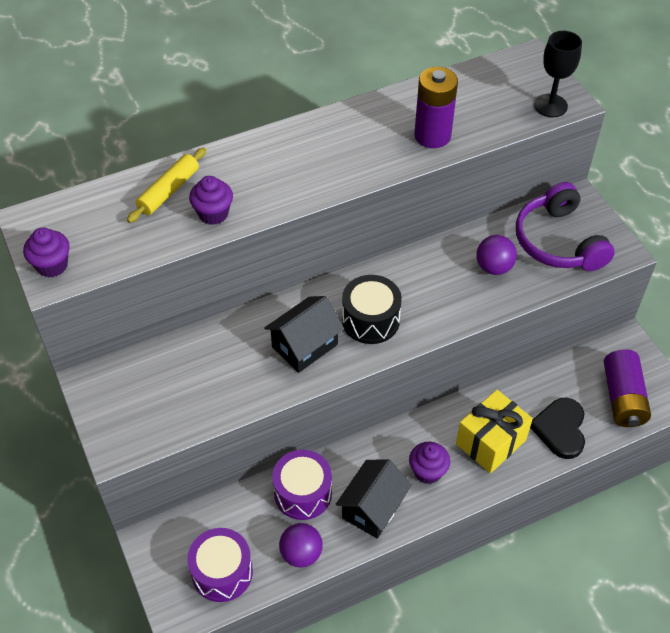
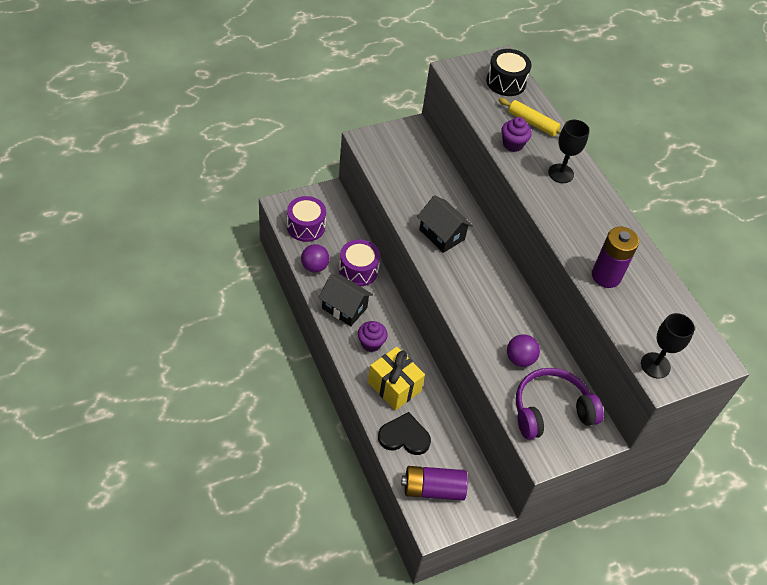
camera: 85 degrees right, 0 degrees up
purple cupcake [23,227,70,277] -> none
black drum [342,275,402,344] -> black drum moved to [486,49,532,96]
none -> black goblet [548,120,589,183]

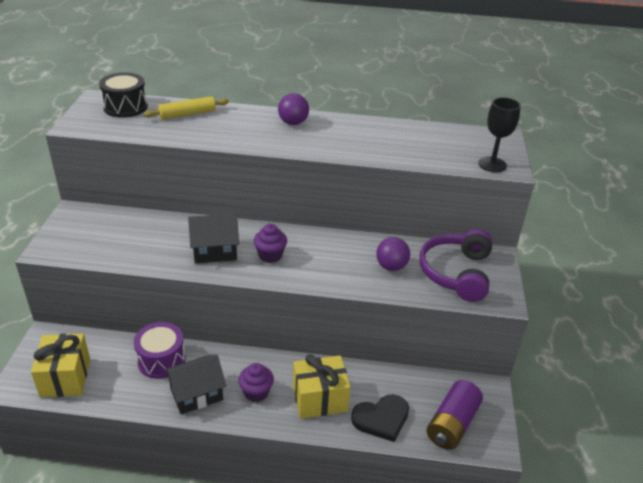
camera: 55 degrees left, 15 degrees down
purple drum [287,196,326,242] -> yellow gift [31,333,90,397]
purple ball [301,244,329,273] -> purple ball moved to [278,93,309,125]
black heart [378,412,431,455] -> black heart turned 150 degrees counterclockwise [351,394,409,442]
purple cupcake [501,117,532,152] -> purple cupcake moved to [254,224,287,263]
black goblet [548,120,589,183] -> none
purple battery [592,227,639,288] -> none

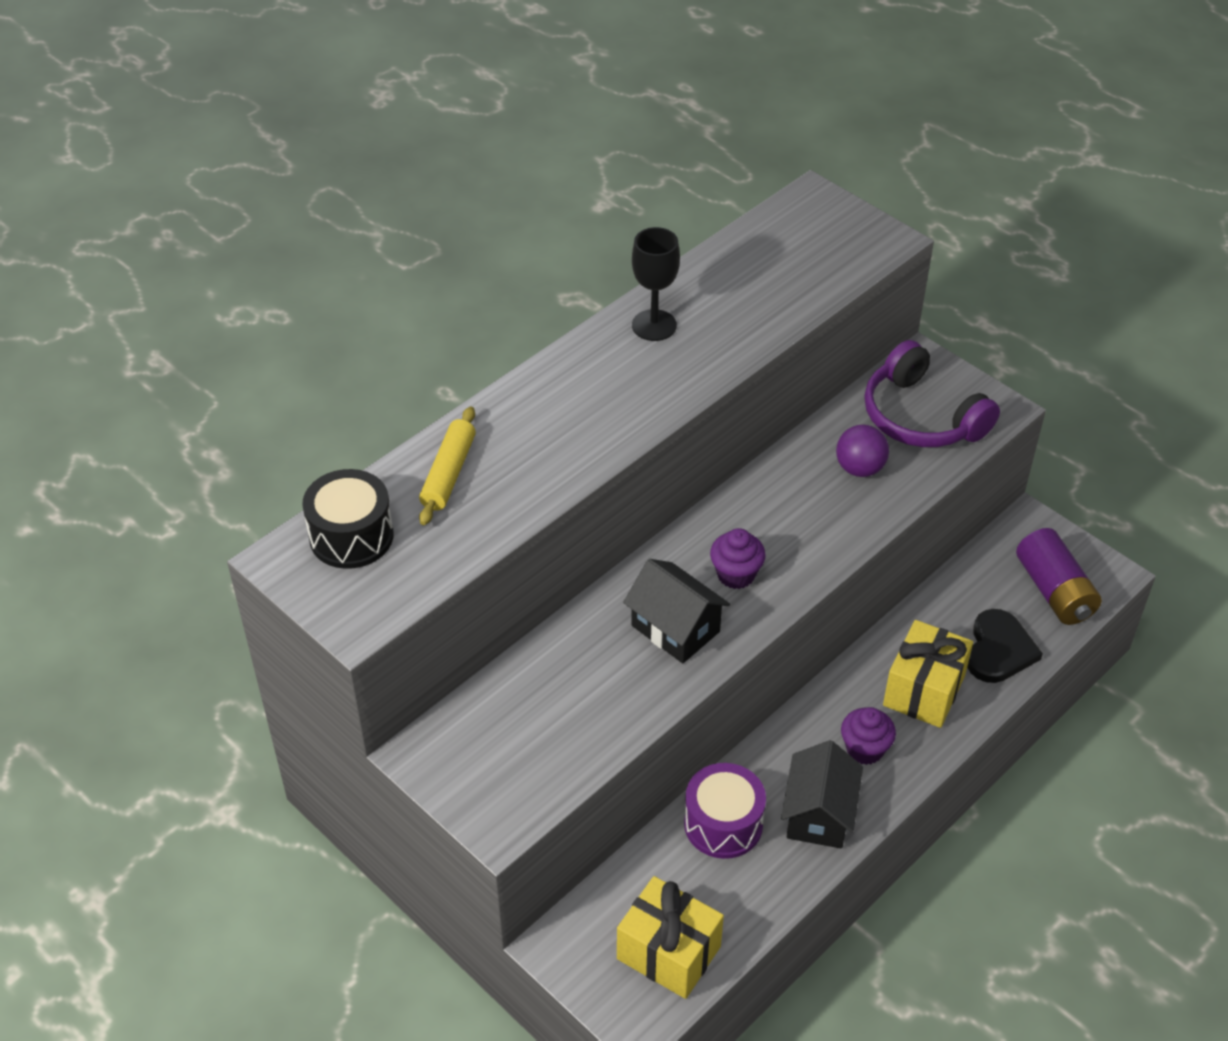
camera: 50 degrees left, 10 degrees up
black house [188,214,239,263] -> black house turned 75 degrees counterclockwise [623,559,730,663]
purple ball [278,93,309,125] -> none
black goblet [478,97,521,172] -> black goblet moved to [632,227,680,341]

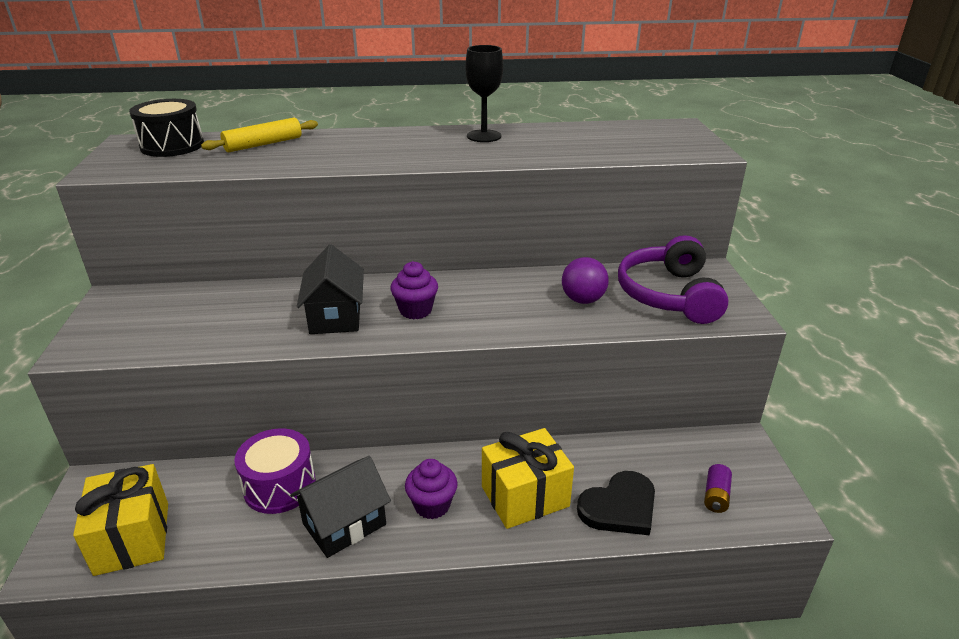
camera: 40 degrees right, 15 degrees down
purple battery [1016,528,1102,625] -> purple battery [704,464,732,513], size x0.49

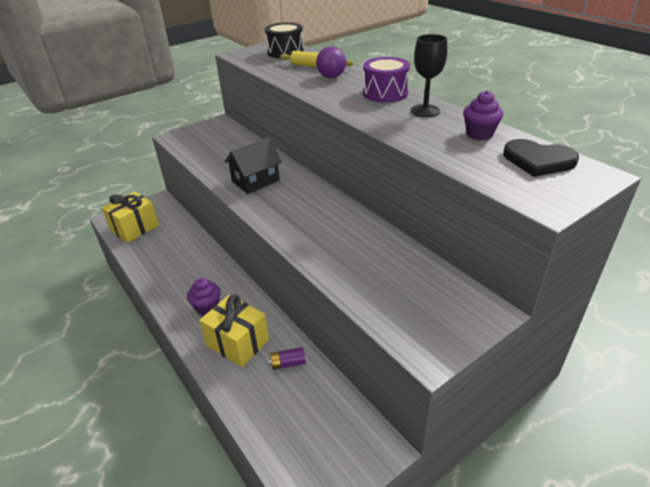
camera: 60 degrees right, 5 degrees up
purple drum [234,428,316,514] -> purple drum moved to [363,57,410,103]
black house [290,456,391,558] -> none
purple cupcake [390,261,438,319] -> purple cupcake moved to [463,91,503,140]
purple ball [562,257,609,304] -> purple ball moved to [316,46,346,78]
black heart [577,471,655,536] -> black heart moved to [503,139,579,177]
purple headphones [618,235,729,324] -> none
purple battery [704,464,732,513] -> purple battery moved to [269,347,306,370]

